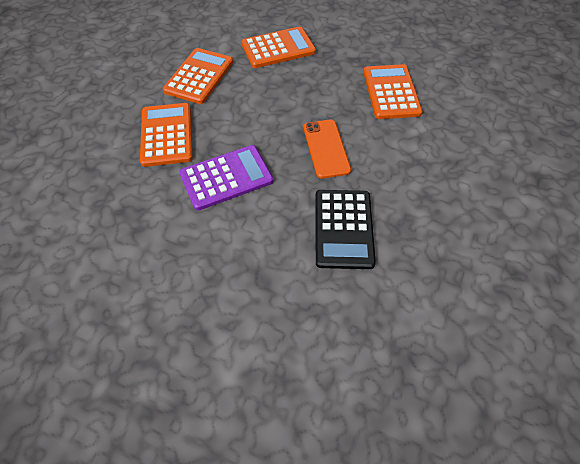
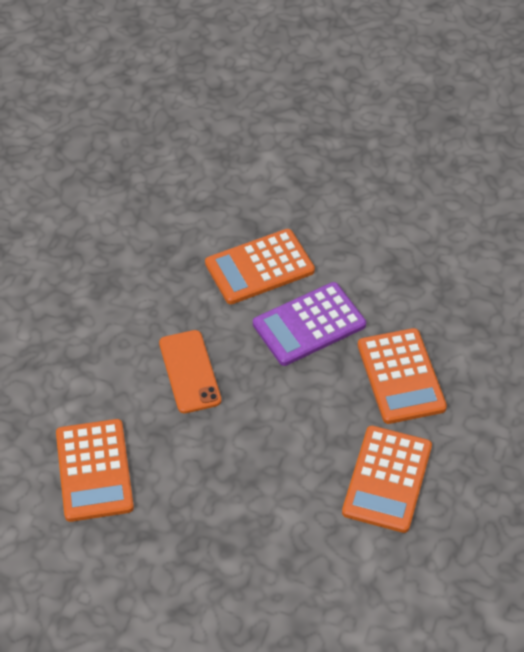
camera: 175 degrees right, 5 degrees down
orange calculator [241,26,316,68] -> orange calculator moved to [205,229,315,304]
black calculator [315,190,376,269] -> none

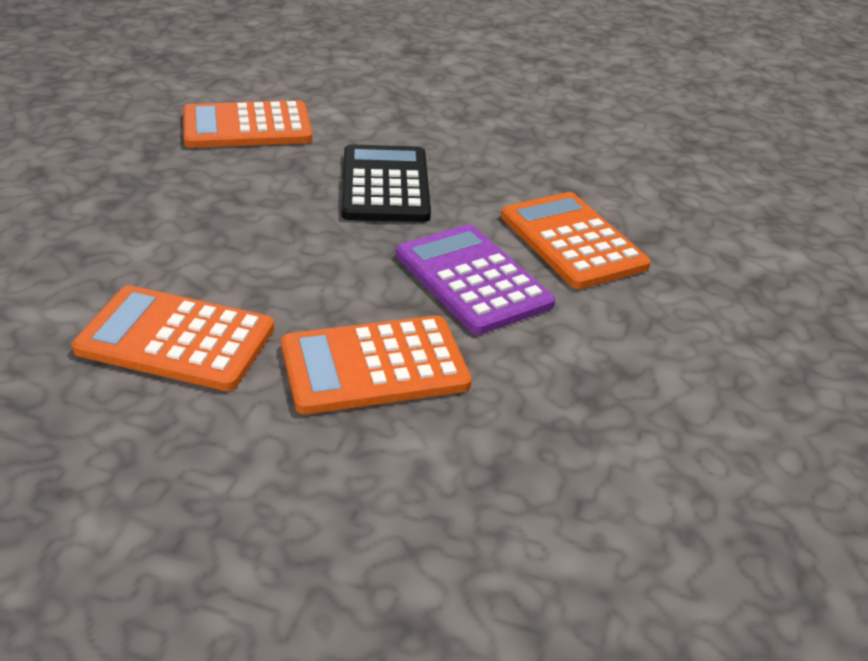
camera: 85 degrees right, 15 degrees down
orange phone [159,330,221,413] -> black calculator [342,144,431,222]

